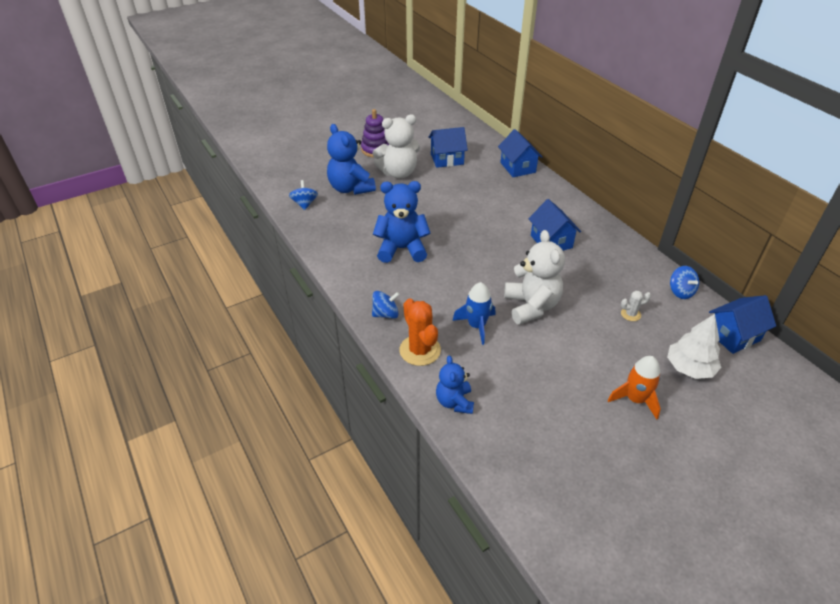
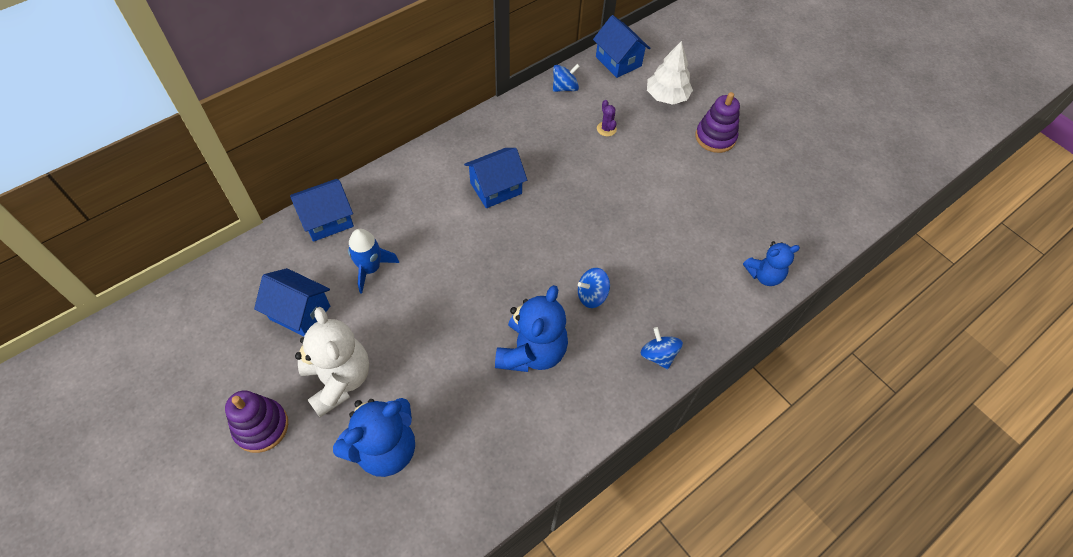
camera: 100 degrees left, 15 degrees up
blue spinning top [289,180,318,210] -> blue spinning top moved to [578,268,610,308]
blue teddy bear [373,181,431,263] -> blue teddy bear turned 150 degrees counterclockwise [495,285,568,372]
orange cactus [399,298,441,366] -> none
blue house [428,127,468,168] -> blue house turned 45 degrees counterclockwise [254,268,330,337]
blue rocket [452,282,495,345] -> blue rocket moved to [348,229,399,294]
white teddy bear [504,230,565,325] -> none
orange rocket [607,356,661,419] -> purple stacking toy [695,92,740,153]
white cactus [621,291,651,321] -> purple cactus [597,100,617,136]

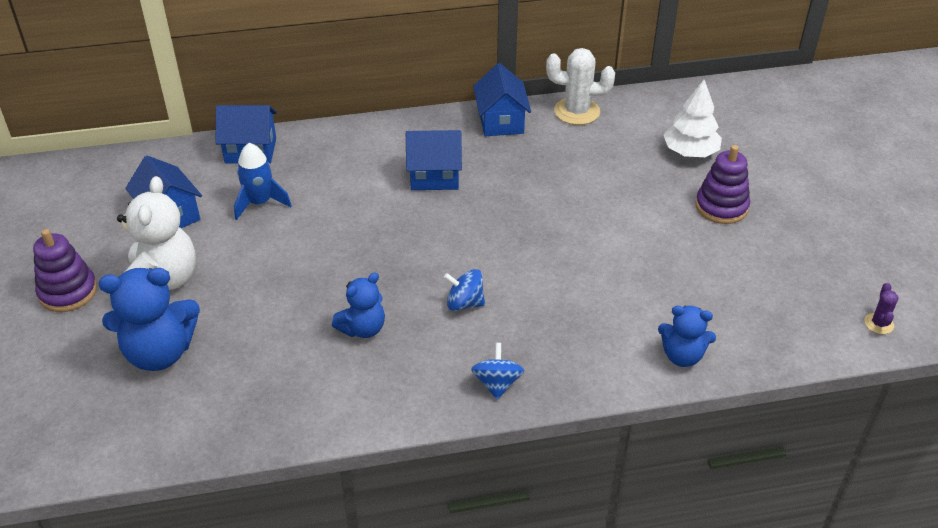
camera: 30 degrees right, 15 degrees down
blue teddy bear [495,285,568,372] -> blue teddy bear [332,272,385,338], size x0.61
blue spinning top [553,64,580,92] -> white cactus [546,48,615,125]
blue house [593,15,650,78] -> blue house moved to [473,63,531,136]
purple cactus [597,100,617,136] -> purple cactus moved to [865,283,899,334]

